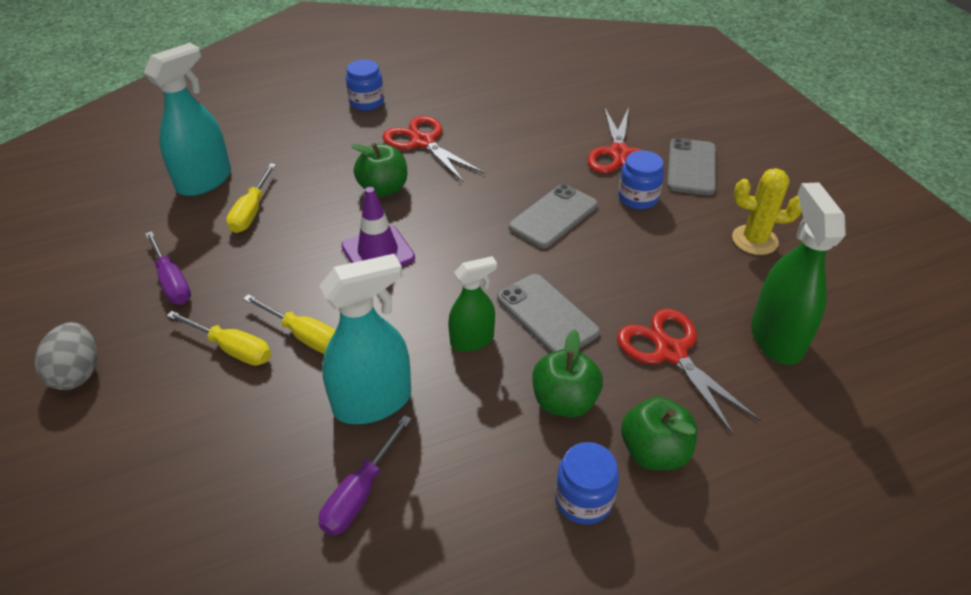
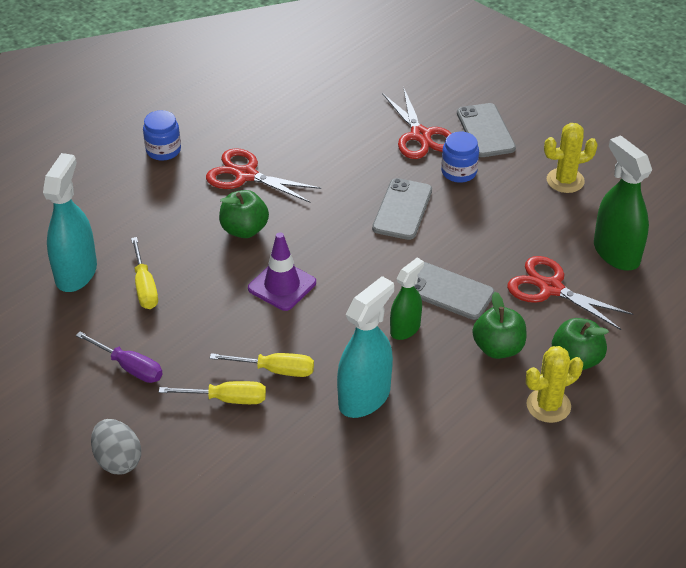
camera: 25 degrees left, 0 degrees up
purple screwdriver [319,415,412,536] -> none
blue jar [555,442,619,524] -> yellow cactus [526,346,583,423]

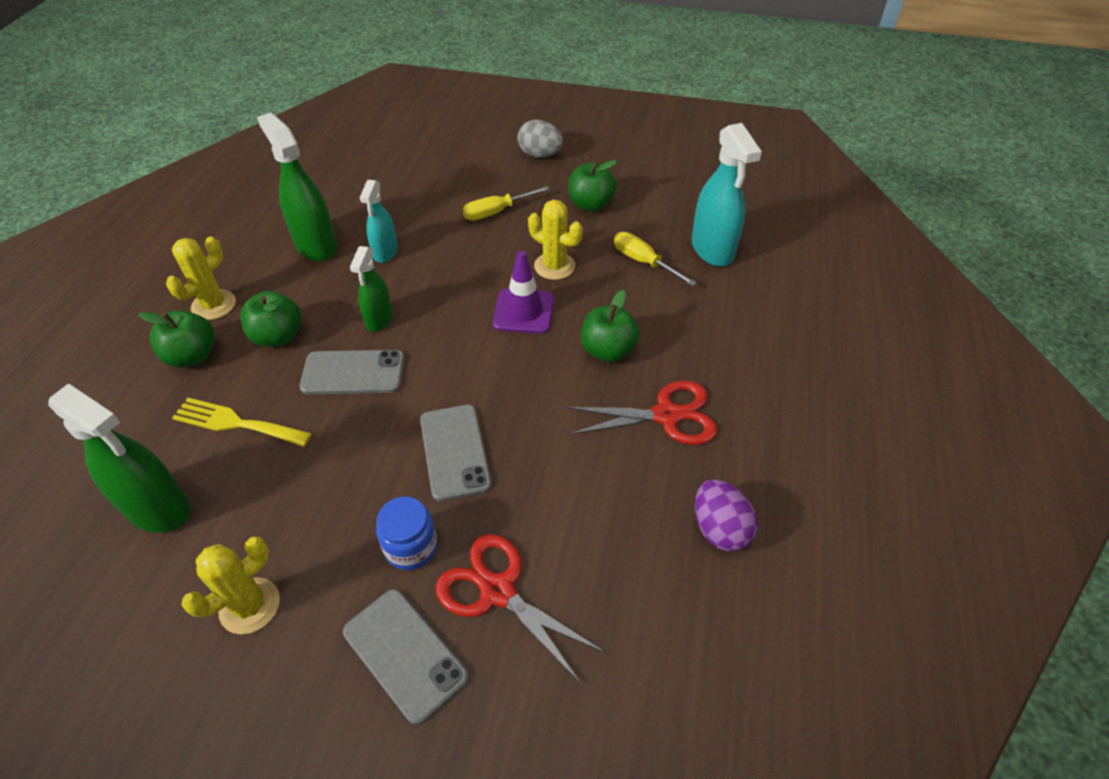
camera: 150 degrees right, 5 degrees up
purple screwdriver [76,332,163,383] -> green apple [568,160,617,211]
blue jar [143,110,181,161] -> none
yellow screwdriver [210,353,314,377] -> none
turquoise spray bottle [337,276,394,418] -> turquoise spray bottle [360,180,398,263], size x0.61
red scissors [507,256,634,330] -> yellow fork [172,398,312,447]
none -> green spray bottle [257,113,337,261]
none -> yellow cactus [528,200,583,280]
none -> purple egg [695,479,757,551]

